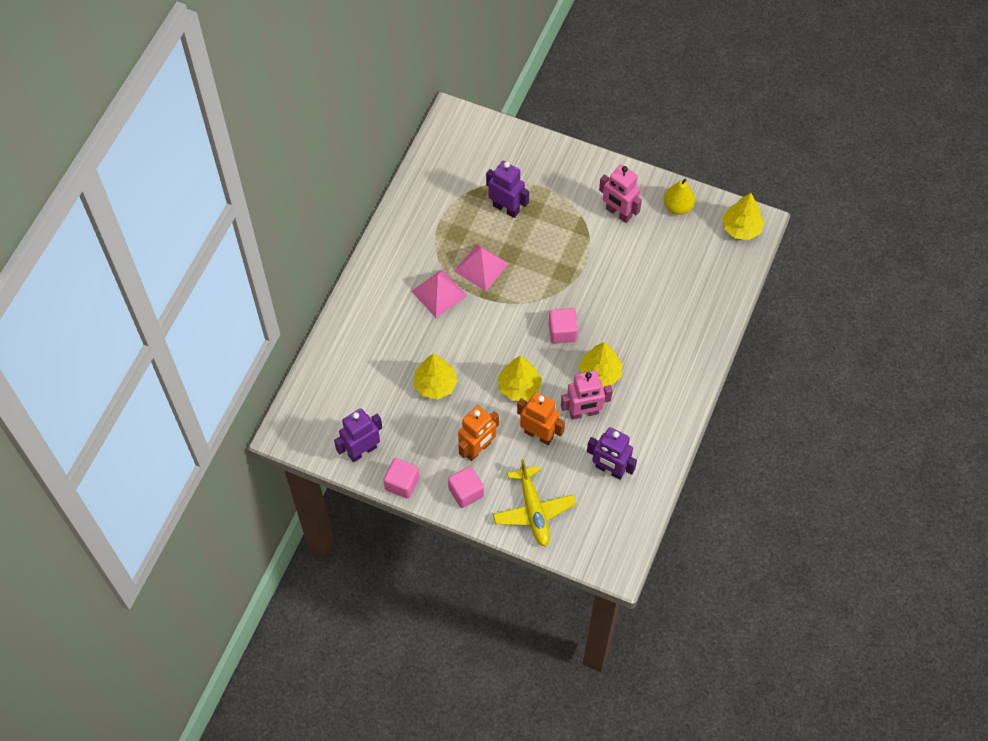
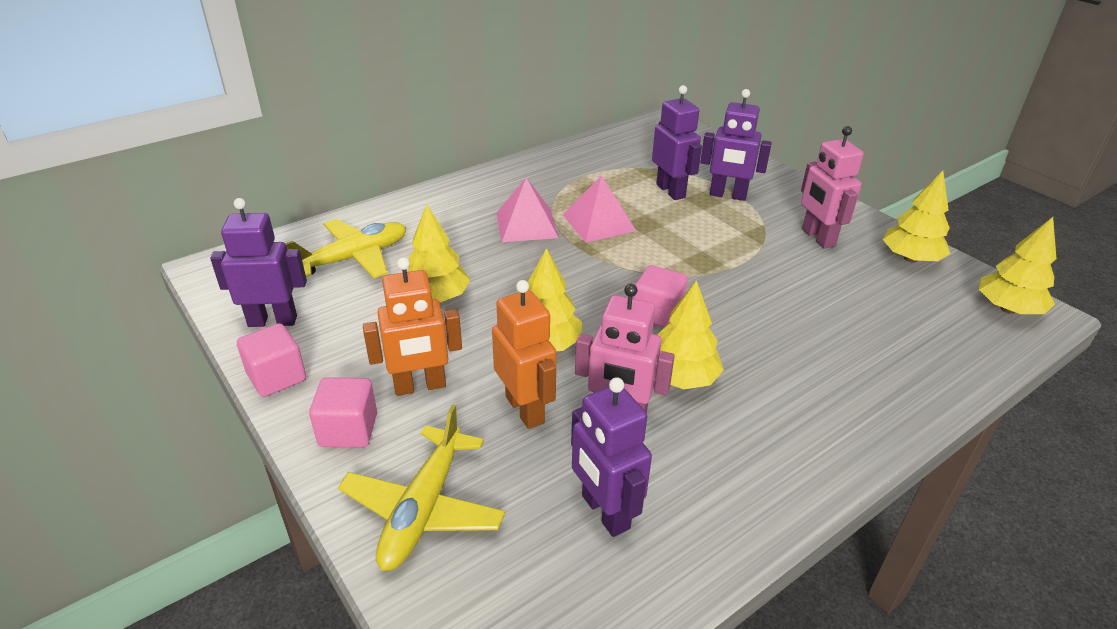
camera: 30 degrees right, 25 degrees down
yellow pear [664,179,695,215] -> yellow tree [882,171,950,263]
none -> yellow plane [285,219,406,278]
none -> purple robot [700,89,772,201]

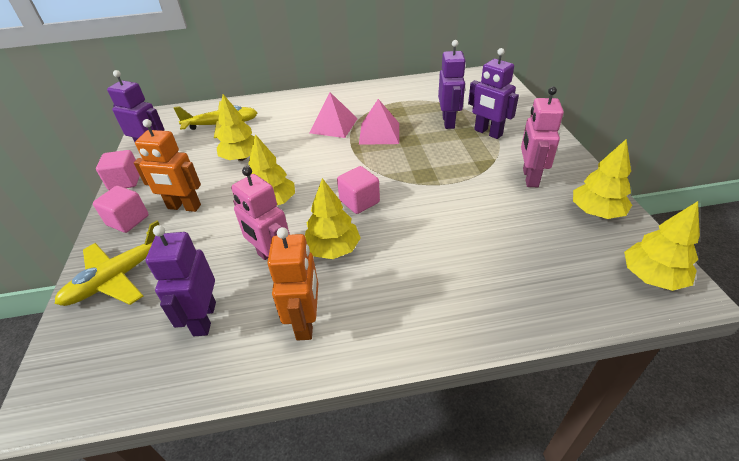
camera: 30 degrees right, 5 degrees up
orange robot [492,280,556,429] -> orange robot moved to [267,227,318,341]

